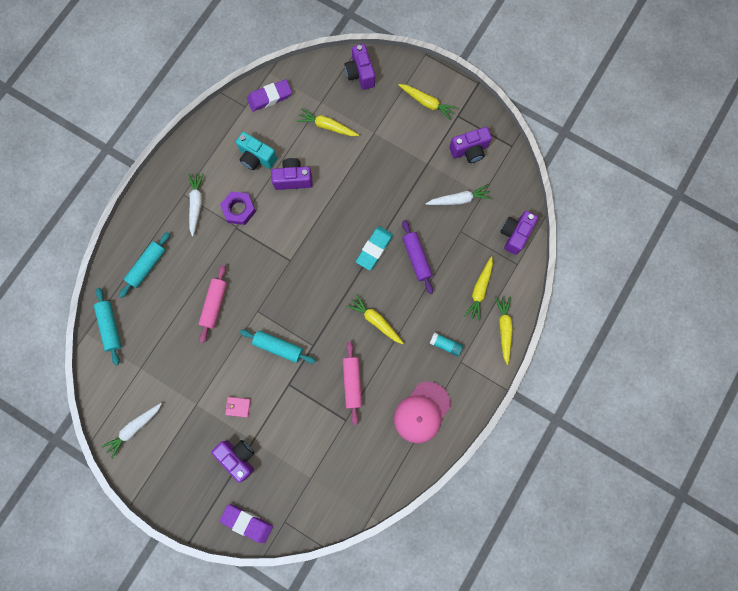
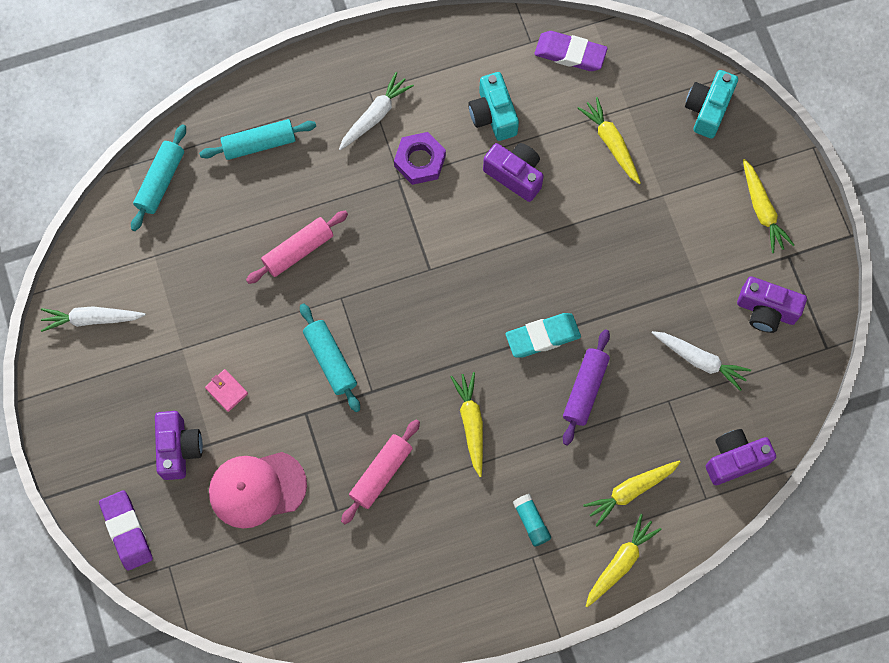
camera: 40 degrees right, 5 degrees down
purple camera [344,44,375,90] -> turquoise camera [685,70,738,139]
pink cap [394,382,451,443] -> pink cap moved to [209,452,307,528]

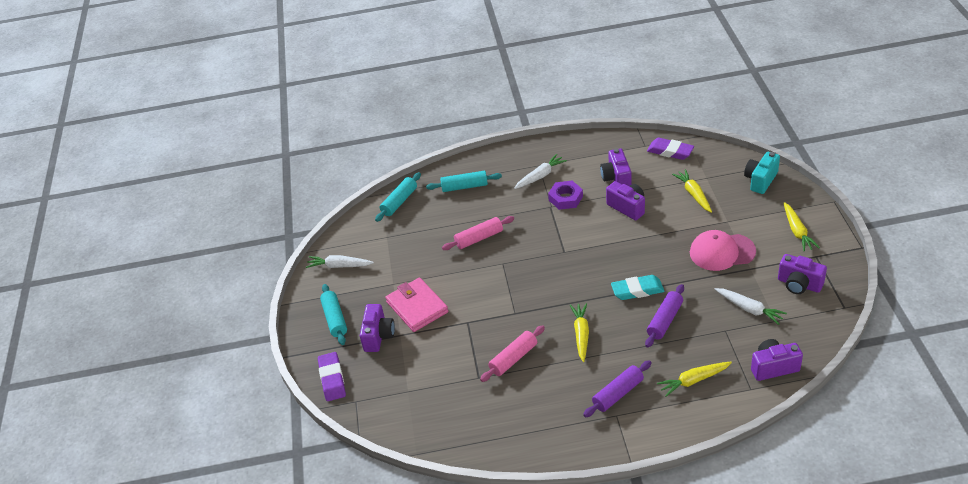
camera: 15 degrees right, 30 degrees down
pink wallet [205,369,248,412] -> pink wallet [386,278,448,332], size x2.25
pink cap [209,452,307,528] -> pink cap moved to [690,230,756,271]
turquoise rolling pin [300,303,360,412] -> turquoise rolling pin moved to [320,284,347,345]
turquoise camera [468,72,519,141] -> purple camera [600,148,631,186]
turquoise glue stick [512,494,551,547] -> purple rolling pin [583,360,652,417]
yellow carrot [586,514,662,607] -> none

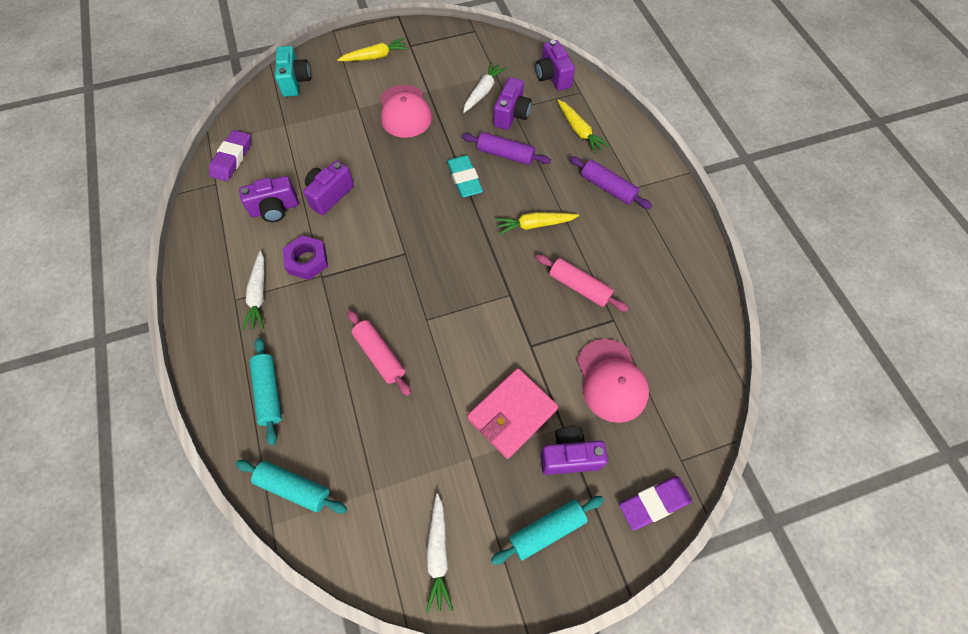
camera: 105 degrees left, 20 degrees up
white carrot [514,154,567,189] -> white carrot turned 135 degrees counterclockwise [242,251,265,331]
yellow carrot [672,169,712,213] -> none
turquoise camera [744,152,780,194] -> turquoise camera turned 120 degrees counterclockwise [275,46,311,97]
purple camera [778,254,827,294] -> purple camera moved to [493,77,532,130]
none -> pink cap [577,339,649,423]

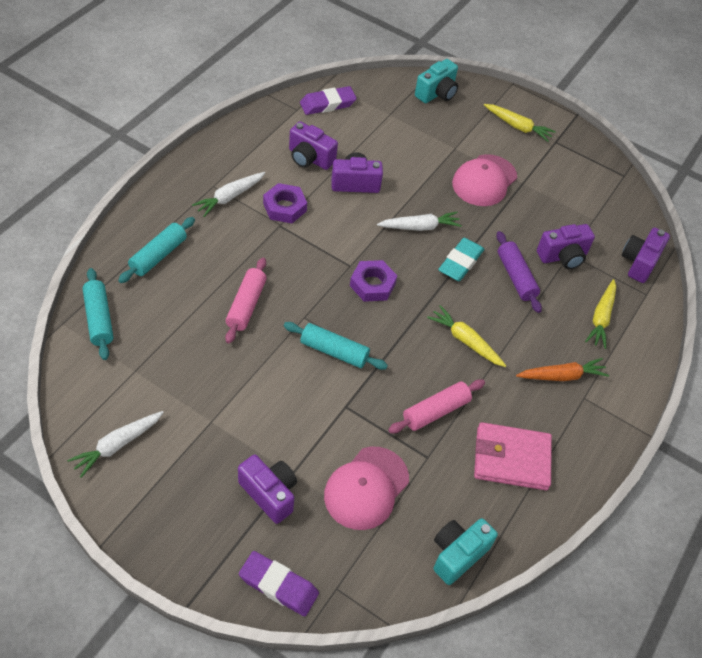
camera: 45 degrees right, 10 degrees down
white carrot [463,62,506,113] -> white carrot moved to [377,212,462,231]
pink wallet [467,368,558,459] -> pink wallet moved to [474,422,552,490]
turquoise rolling pin [491,496,604,565] -> turquoise rolling pin moved to [284,322,388,370]
pink rolling pin [536,254,629,312] -> pink rolling pin turned 60 degrees clockwise [388,379,485,433]
purple rolling pin [569,156,652,209] -> orange carrot [516,358,609,381]
none -> purple nut [350,260,397,302]
none -> turquoise camera [433,518,498,585]

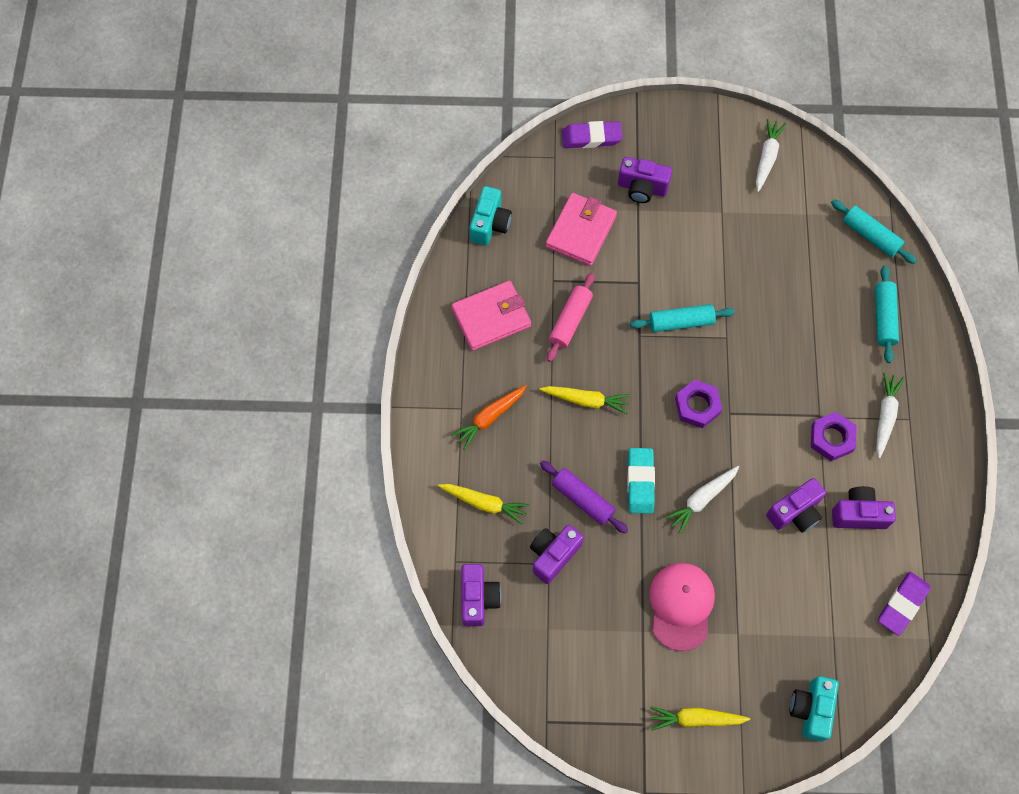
camera: 155 degrees right, 15 degrees up
pink rolling pin [225,258,267,343] -> none
pink cap [324,447,409,530] -> pink wallet [546,193,617,266]
yellow carrot [585,279,616,349] -> yellow carrot turned 120 degrees clockwise [438,484,530,525]

